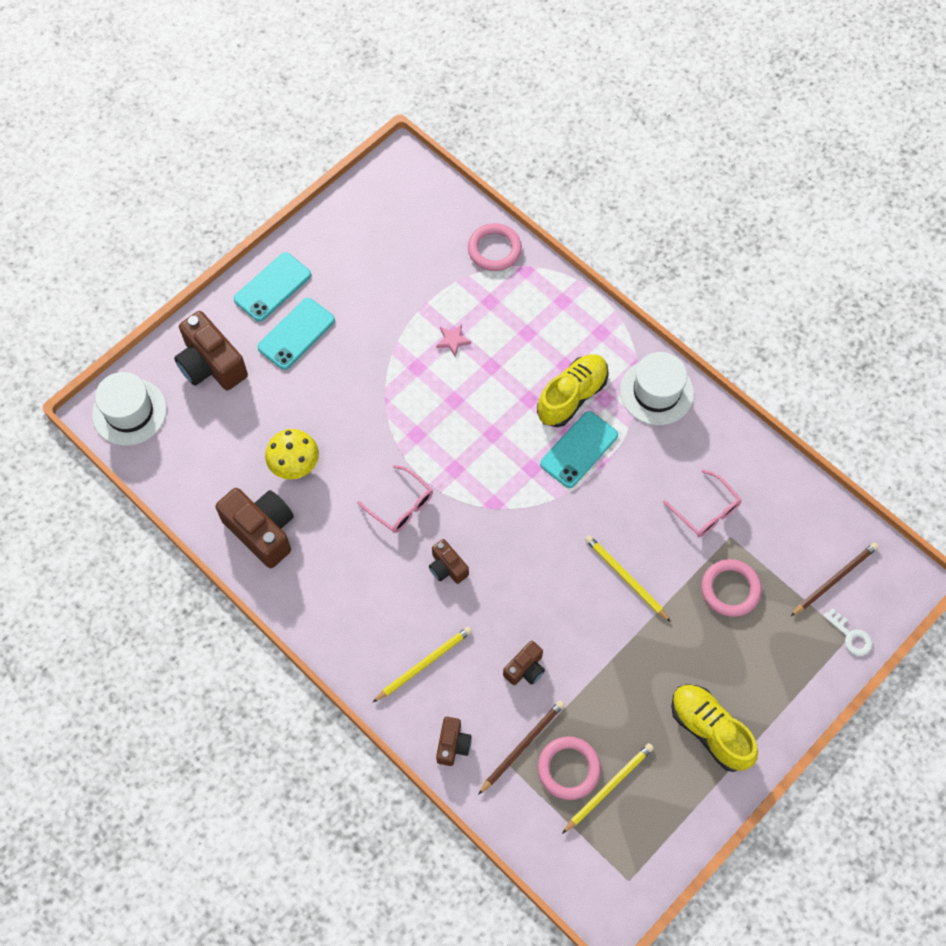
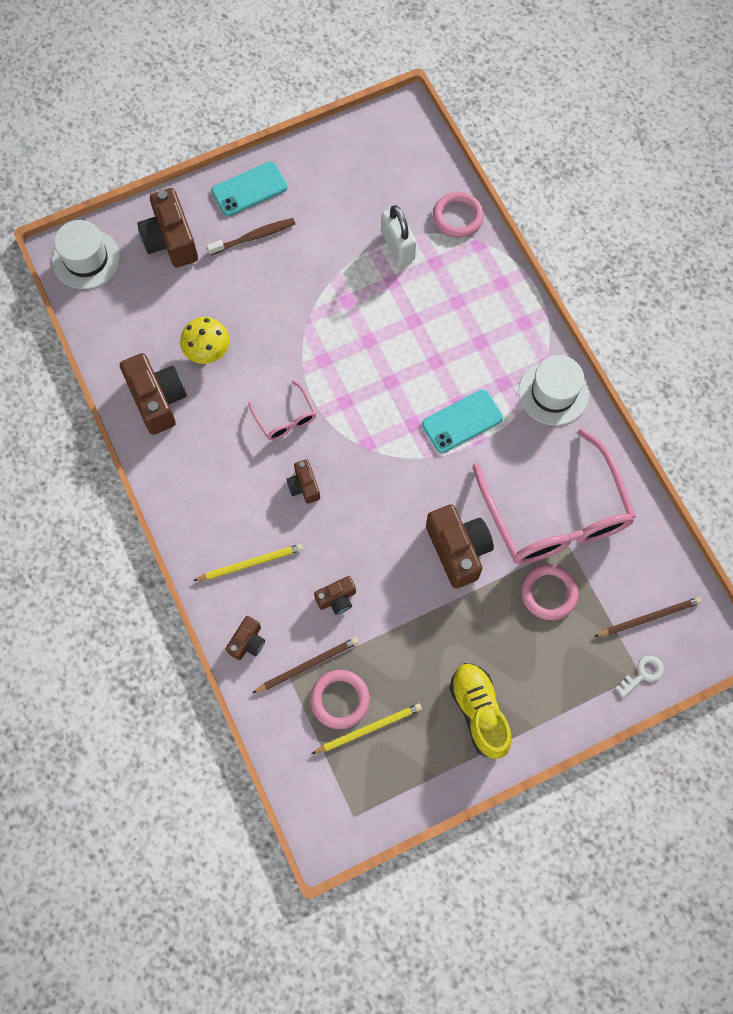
camera: 20 degrees right, 5 degrees up
turquoise phone [257,298,335,370] -> brown toothbrush [207,218,295,255]
pink star [436,325,471,357] -> none
yellow shoe [537,354,609,427] -> none
yellow pencil [585,535,671,622] -> brown camera [426,504,494,588]
pink glasses [663,470,742,537] -> pink glasses [472,428,636,564], size x2.28
white key [823,608,873,656] -> white key turned 105 degrees counterclockwise [616,656,664,698]
none -> white padlock [381,205,416,265]

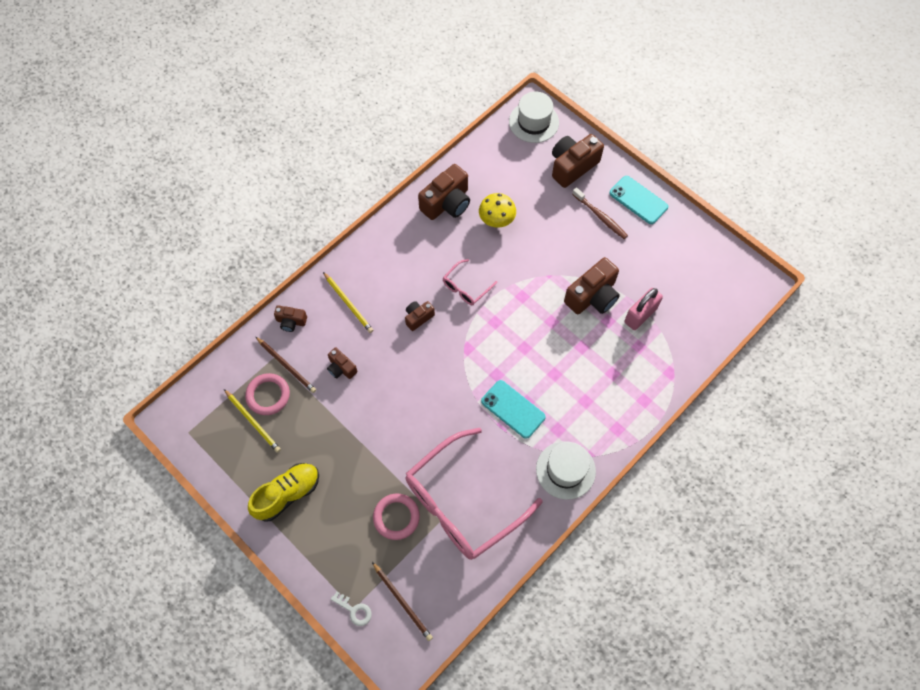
camera: 70 degrees right, 5 degrees down
white padlock [381,205,416,265] -> pink padlock [625,288,663,330]
brown camera [426,504,494,588] -> brown camera moved to [564,257,620,314]
pink ring [433,192,484,238] -> none

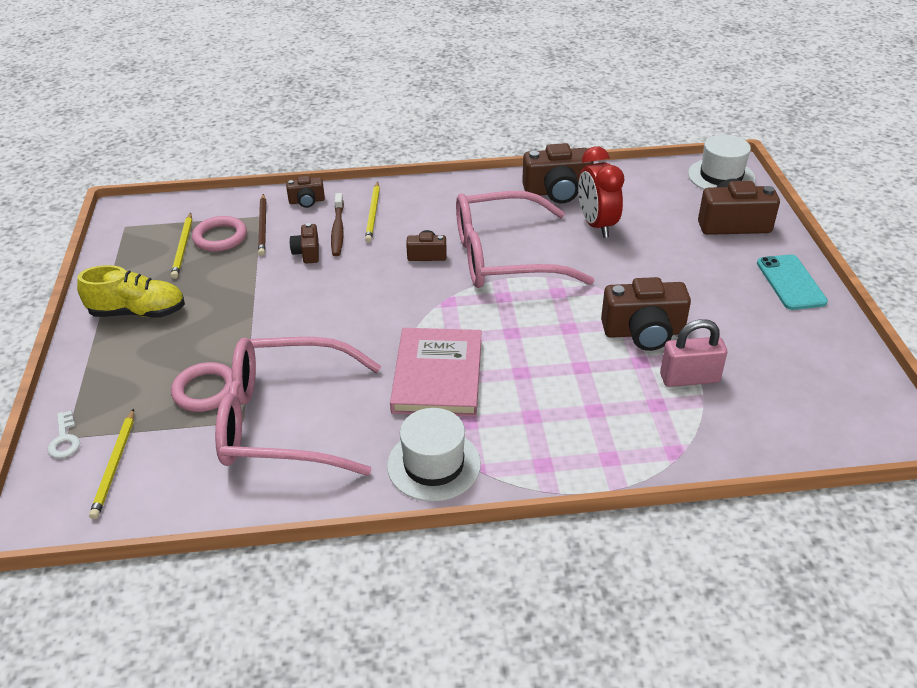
camera: 40 degrees right, 25 degrees down
brown camera [274,305,307,332] -> brown camera turned 60 degrees counterclockwise [286,176,325,208]
brown pencil [372,562,433,641] -> yellow pencil [89,409,134,519]
pink glasses [443,259,497,305] -> pink glasses [456,191,594,288], size x2.28
yellow mushroom [479,193,516,227] -> red clock [578,146,625,238]
turquoise phone [481,380,546,439] -> pink book [390,328,482,417]
brown toothbrush [572,187,628,239] -> brown toothbrush moved to [331,193,344,256]

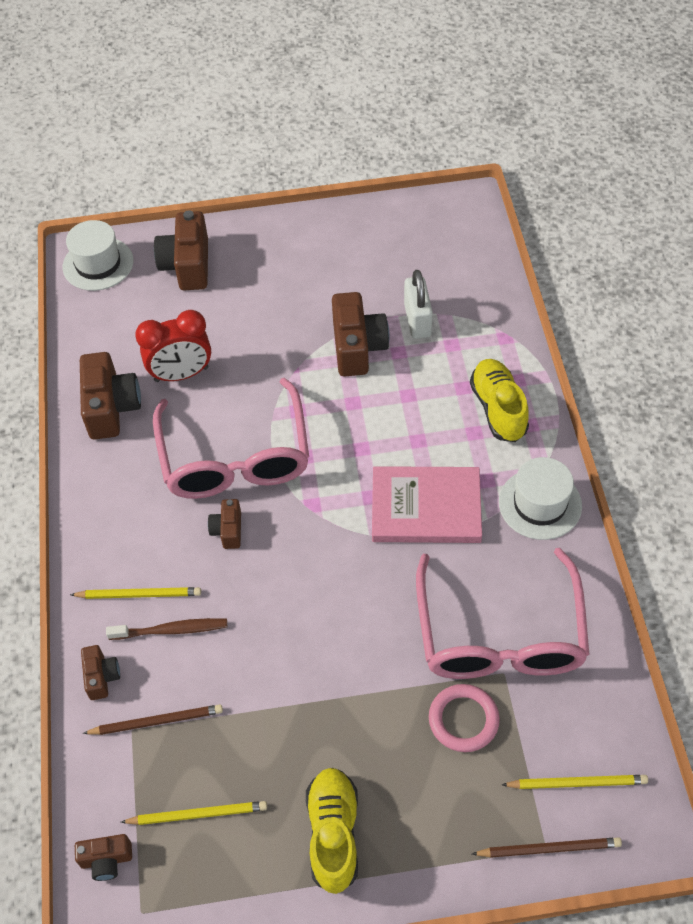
camera: 90 degrees left, 15 degrees up
white key [48,411,80,458] -> brown pencil [472,837,622,858]
pink ring [192,216,247,252] -> none
brown camera [290,223,319,264] -> brown camera moved to [75,834,132,881]
pink padlock [660,319,727,387] -> white padlock [404,270,433,339]
turquoise phone [757,254,828,310] -> none
none -> yellow shoe [470,359,529,442]

